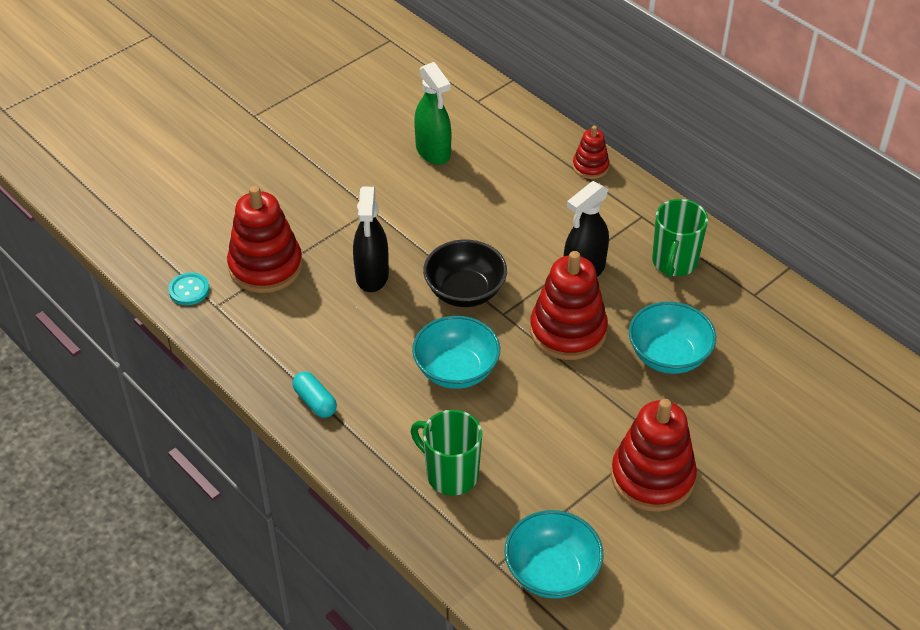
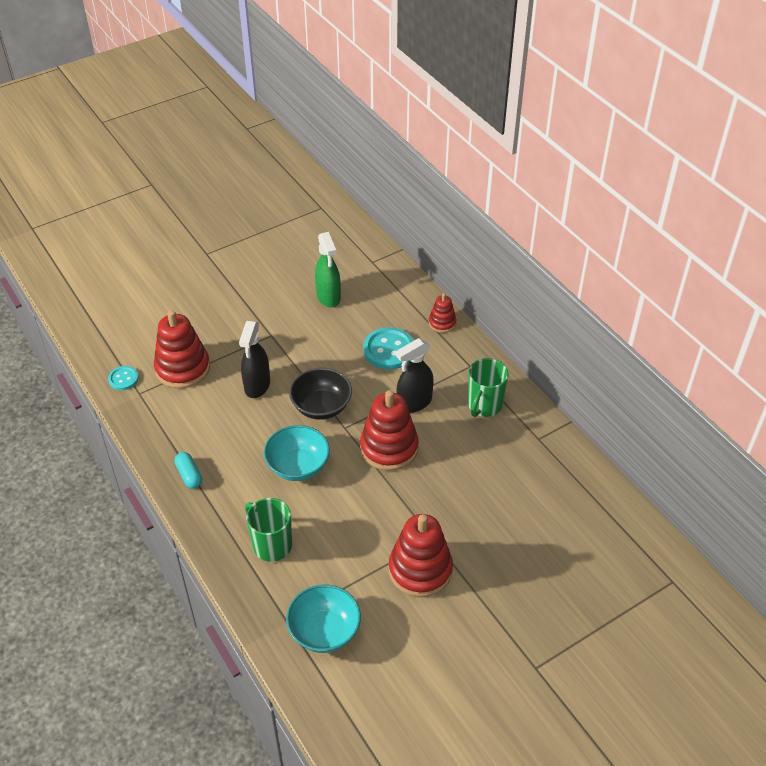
camera: 10 degrees right, 0 degrees up
turquoise bowl [629,302,716,374] -> none
none -> turquoise button [363,327,414,369]

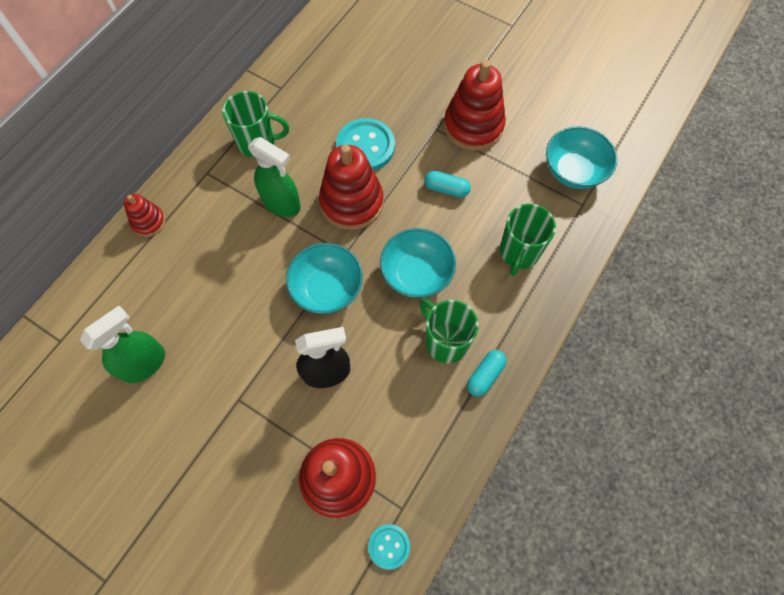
camera: 115 degrees left, 20 degrees up
black bowl [289,368,352,420] -> turquoise bowl [286,243,363,314]
turquoise button [363,327,414,369] -> turquoise button moved to [336,118,395,171]
black spray bottle [396,338,434,413] -> green spray bottle [248,137,301,217]
none -> green mug [420,299,479,363]
none -> turquoise capsule [425,171,471,198]

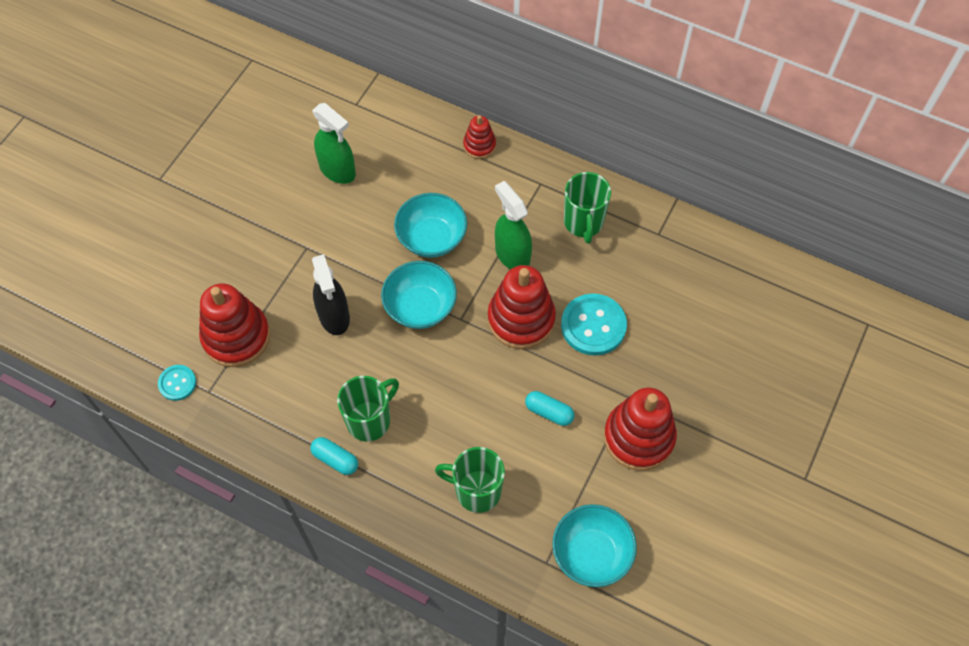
camera: 85 degrees right, 5 degrees down
green spray bottle [248,137,301,217] -> green spray bottle turned 120 degrees clockwise [495,181,532,269]
turquoise bowl [380,228,456,298] -> turquoise bowl moved to [394,193,467,258]
turquoise capsule [425,171,471,198] -> turquoise capsule turned 75 degrees counterclockwise [525,391,574,426]

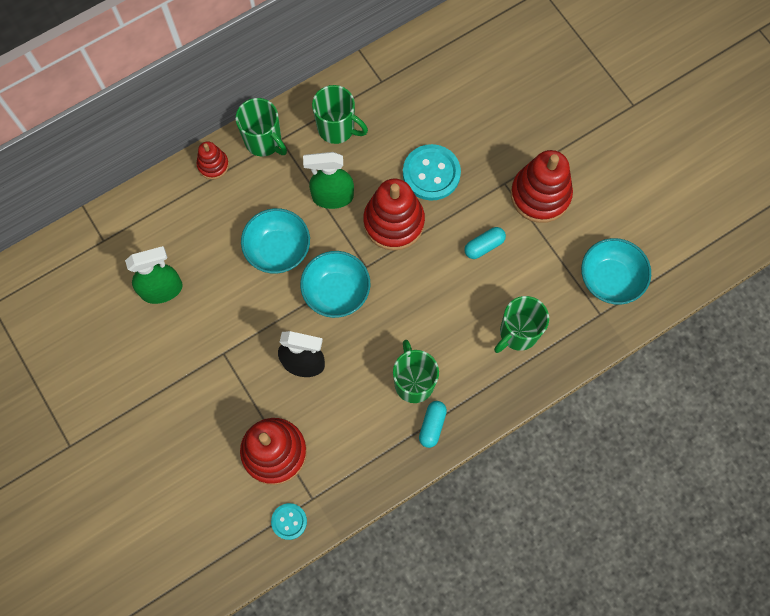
camera: 60 degrees left, 10 degrees up
turquoise capsule [310,437,358,475] -> turquoise capsule turned 45 degrees counterclockwise [419,401,447,448]
none -> green mug [236,98,287,156]

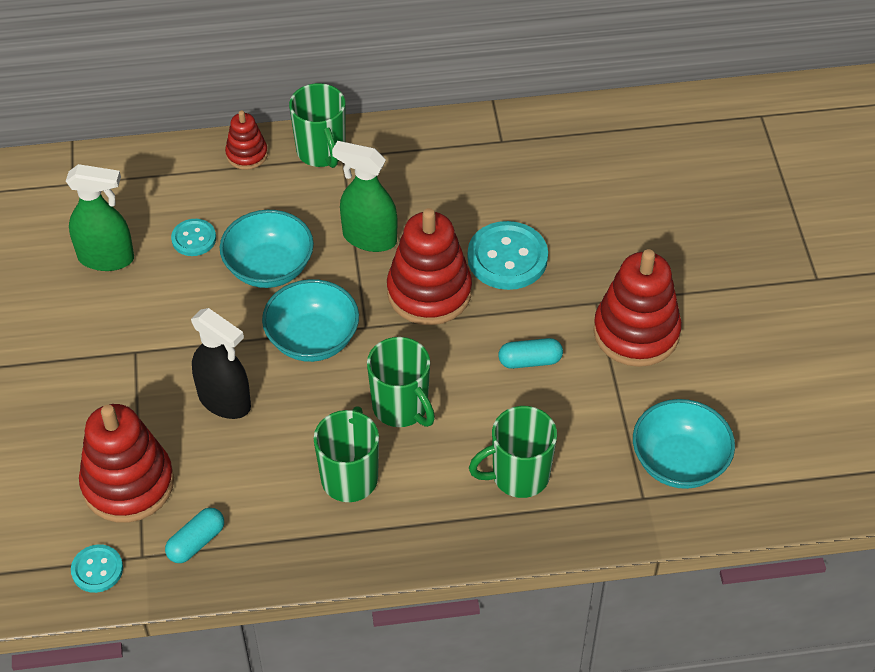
camera: 25 degrees right, 20 degrees down
green mug [312,85,368,144] -> green mug moved to [367,337,435,427]
turquoise capsule [419,401,447,448] -> turquoise capsule moved to [165,508,224,563]
none -> turquoise button [171,219,216,256]

